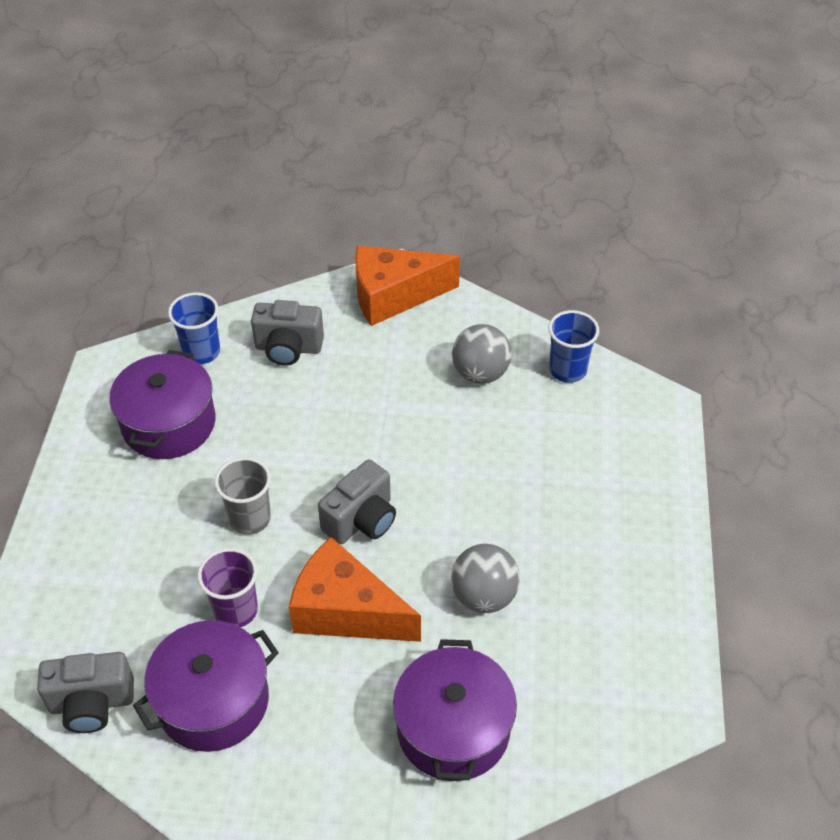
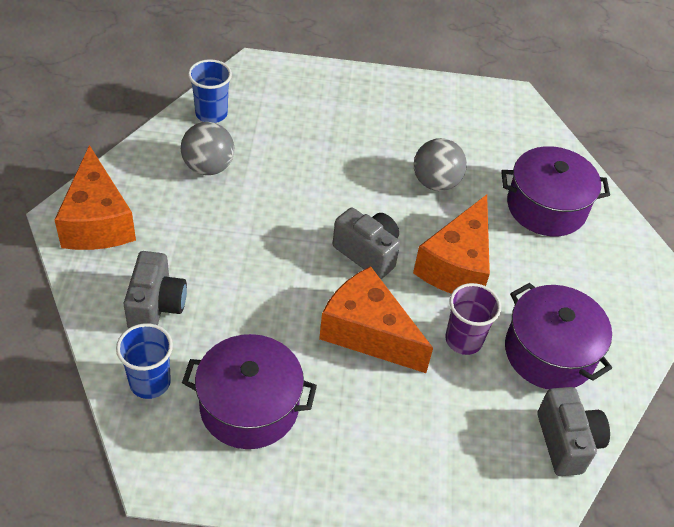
camera: 95 degrees left, 0 degrees up
grey cup [214,457,271,535] -> orange cheese [319,266,433,373]

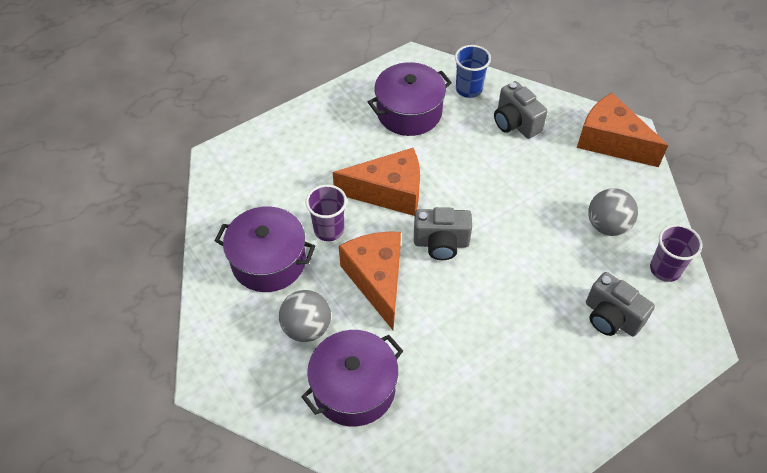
camera: 145 degrees right, 5 degrees up
blue cup [188,59,232,123] -> purple cup [650,224,702,282]
grey ball [414,138,467,191] -> grey ball moved to [279,290,331,342]
grey camera [538,387,610,476] -> grey camera moved to [586,272,655,336]

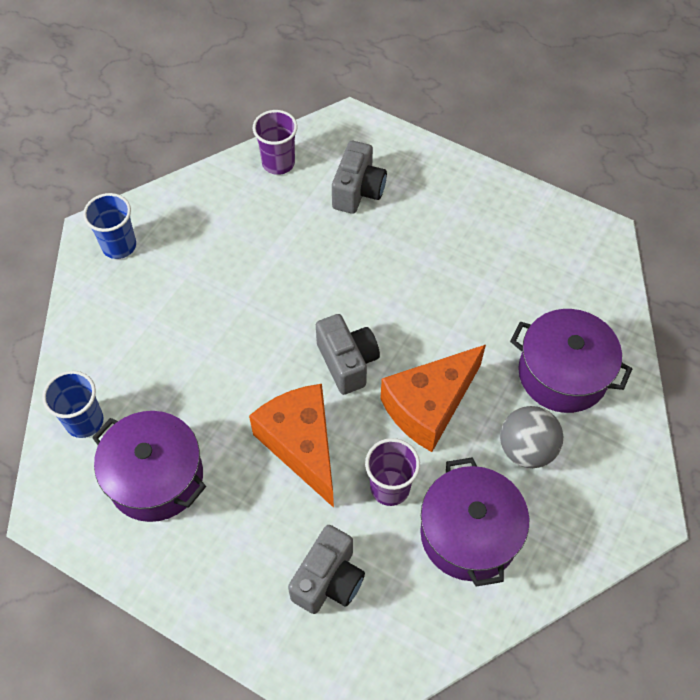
camera: 115 degrees left, 5 degrees up
grey camera [494,81,547,139] -> grey camera moved to [288,525,365,614]
orange cheese [577,93,668,167] -> blue cup [83,193,136,259]
grey ball [588,188,638,236] -> none

